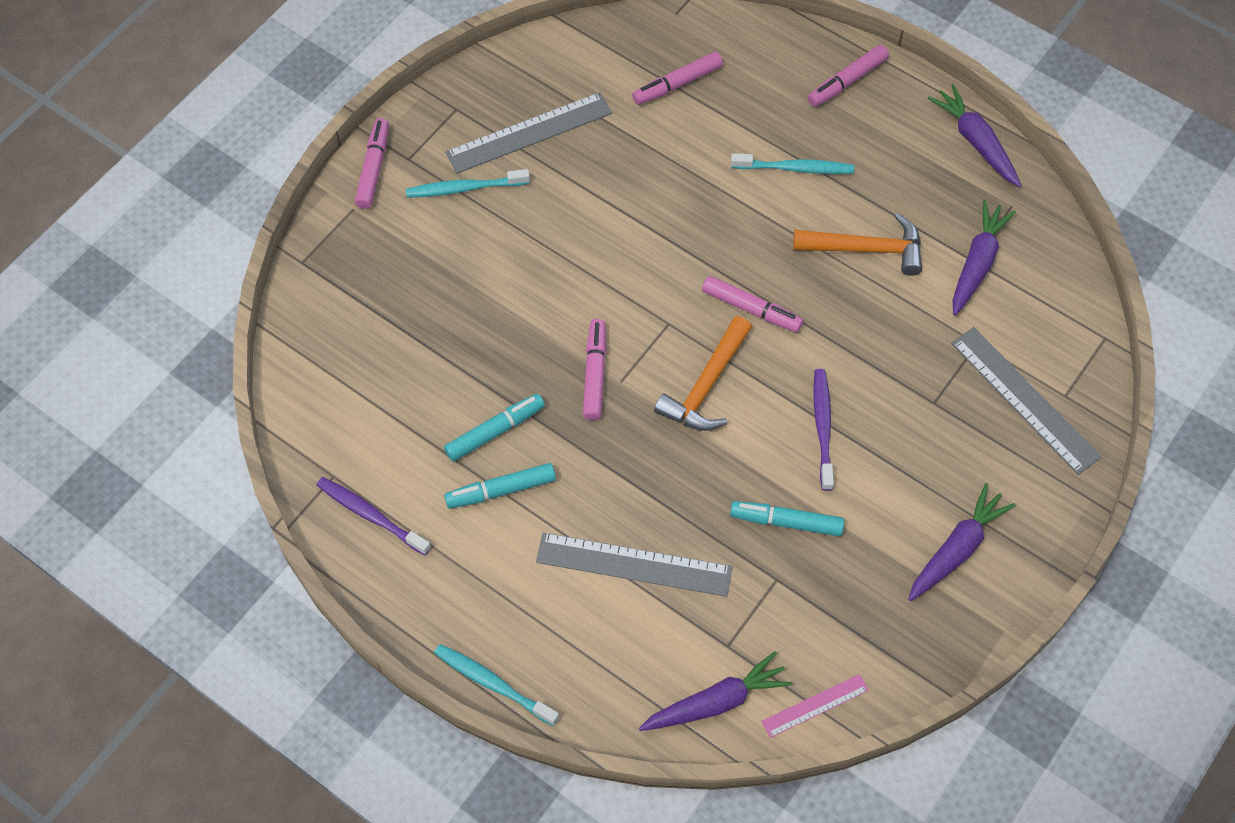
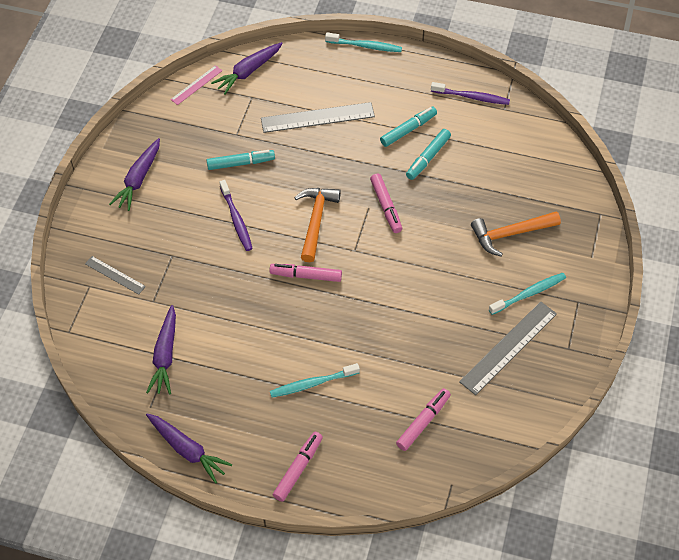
camera: 160 degrees right, 5 degrees down
pink marker [355,118,389,209] -> none
orange hammer [793,213,922,276] -> orange hammer moved to [471,211,561,257]
grey ruler [951,327,1101,475] -> grey ruler [85,256,146,295], size x0.56

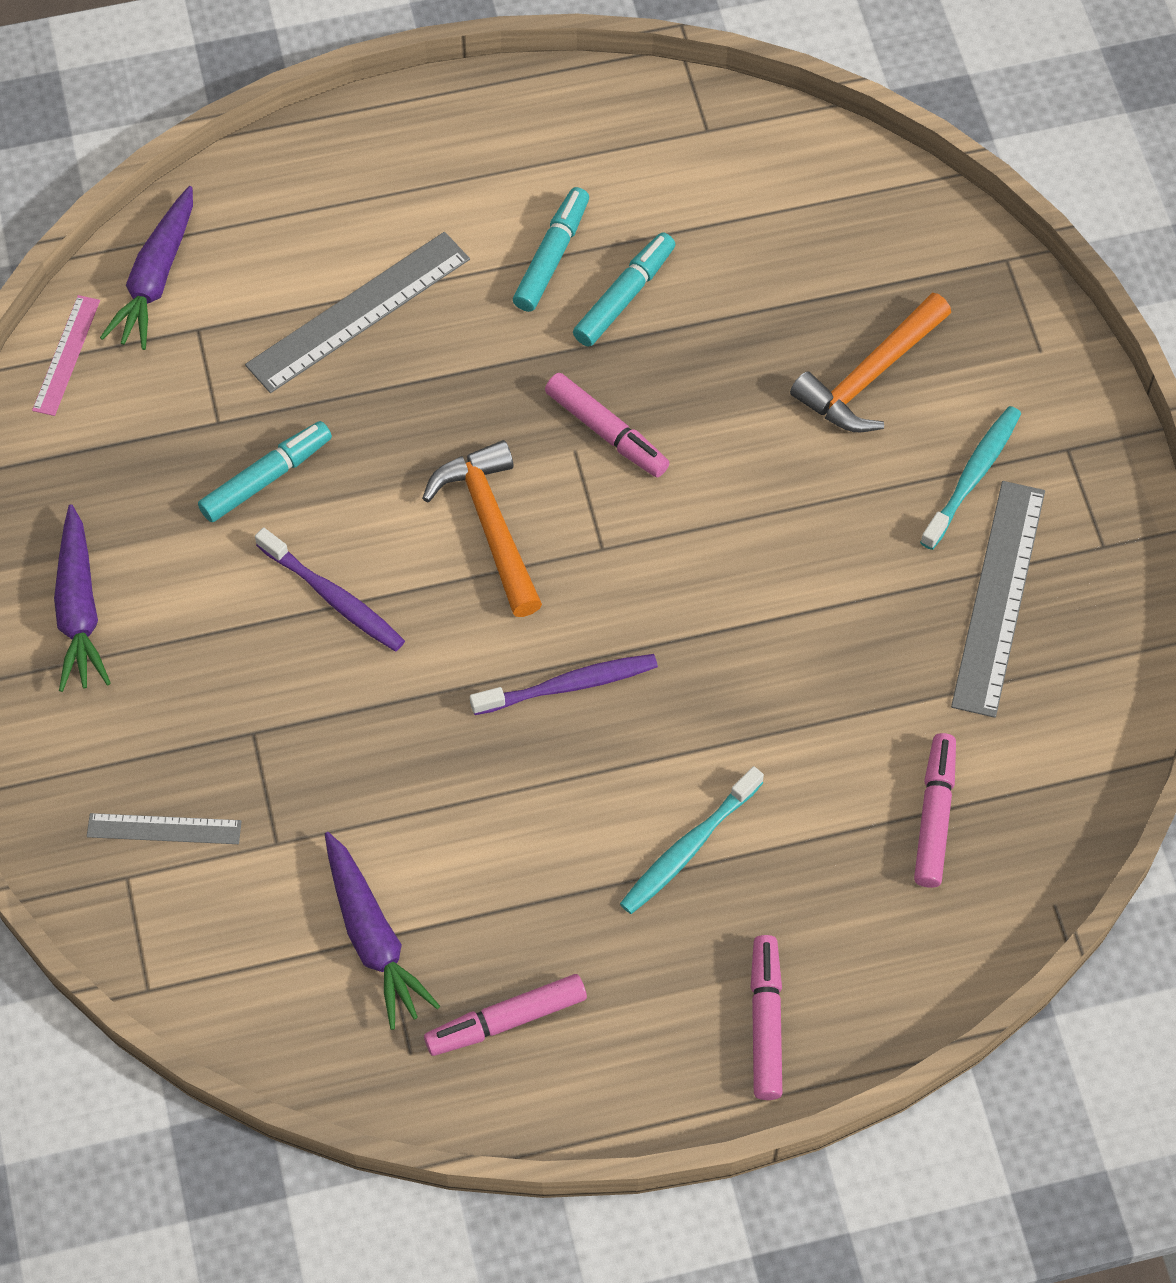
camera: 30 degrees left, 5 degrees up
purple carrot [146,413,232,484] -> none
pink marker [269,264,342,282] -> pink marker moved to [424,974,587,1056]
turquoise toothbrush [325,33,402,52] -> none
turquoise marker [406,129,451,180] -> turquoise marker turned 150 degrees counterclockwise [573,232,676,347]
purple toothbrush [431,82,510,105] -> purple toothbrush moved to [470,654,658,715]

